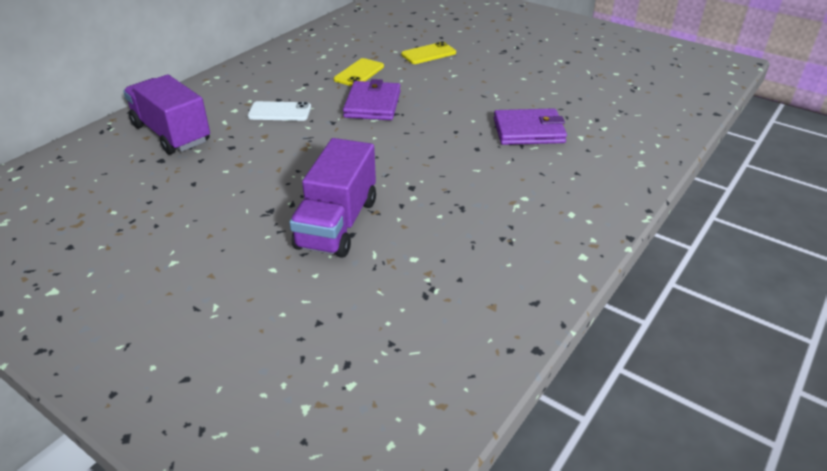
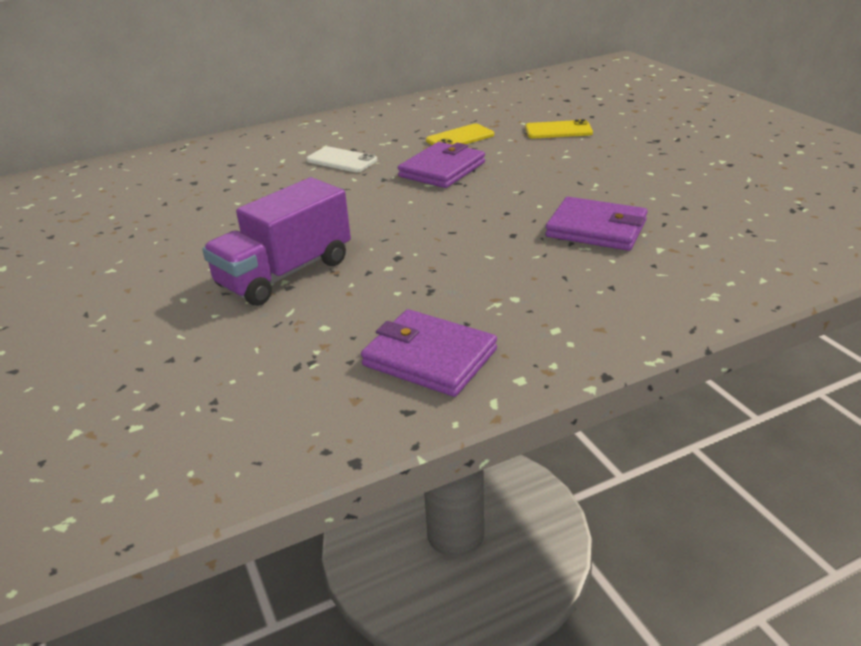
camera: 30 degrees right, 5 degrees down
purple truck [123,75,210,154] -> none
none -> purple wallet [361,309,497,397]

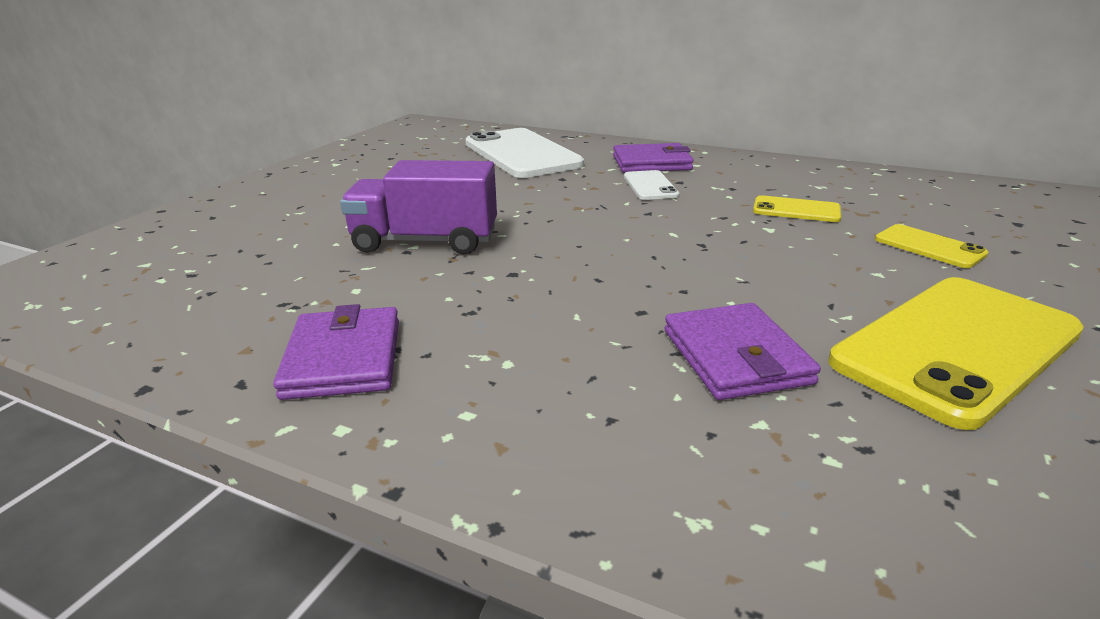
camera: 50 degrees right, 5 degrees down
purple wallet [398,142,485,188] -> purple wallet moved to [613,143,694,172]
none -> white phone [465,128,584,178]
none -> yellow phone [828,277,1084,430]

